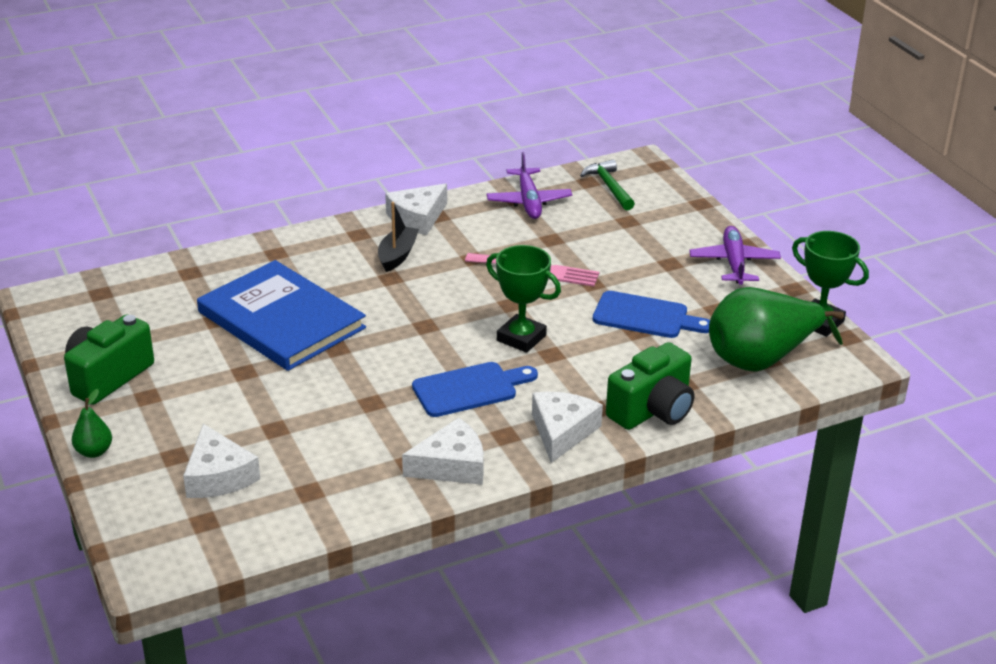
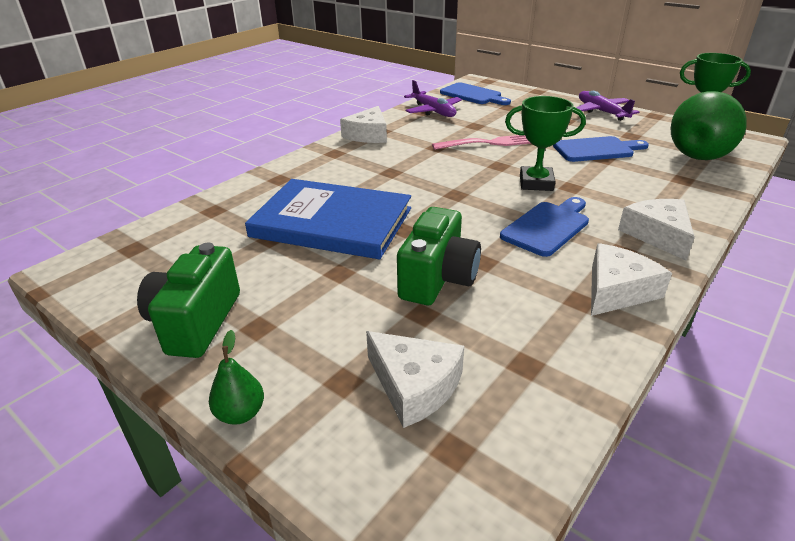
camera: 25 degrees left, 0 degrees up
black boat [378,202,419,272] -> none
green hammer [580,160,635,211] -> blue cutting board [440,82,511,105]
green camera [606,342,694,430] -> green camera moved to [397,207,481,305]

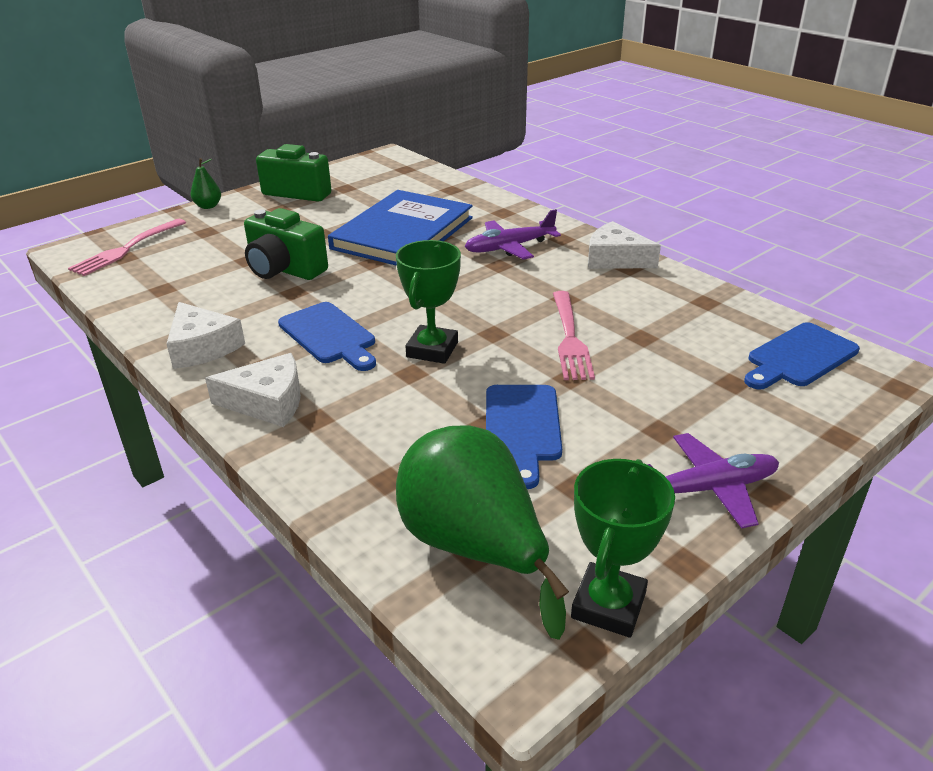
camera: 100 degrees right, 0 degrees up
white cheese [366,331,464,428] -> none
purple plane [404,80,462,117] -> purple plane moved to [465,209,561,260]
none -> pink fork [68,219,186,276]

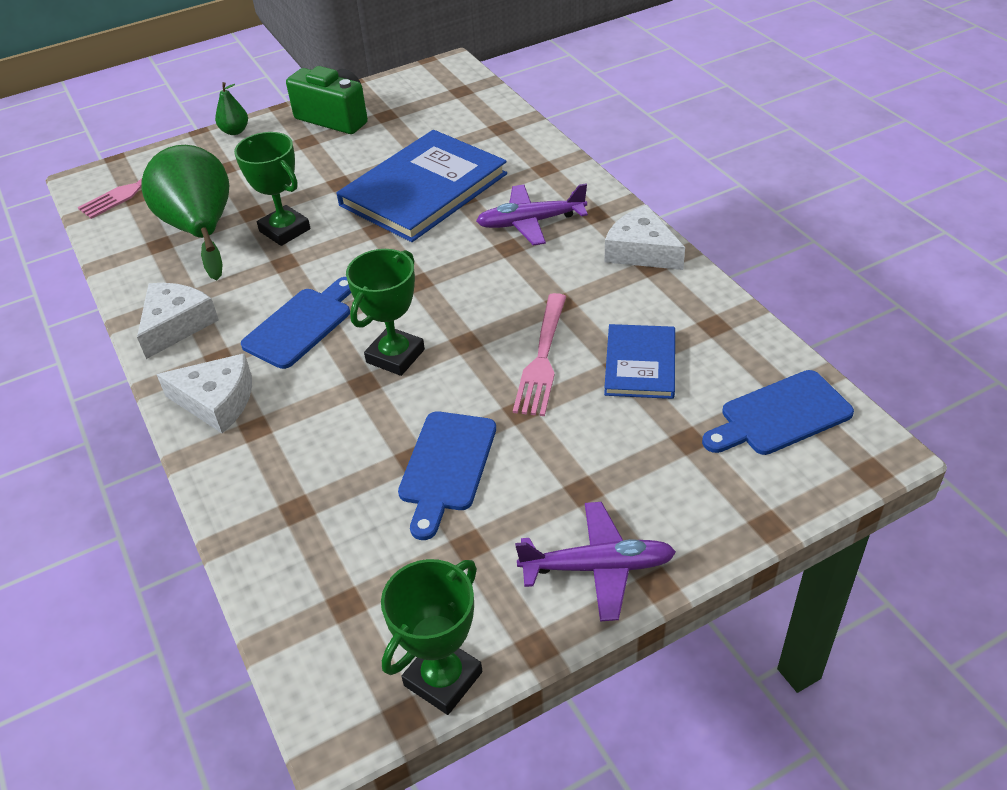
camera: 15 degrees right, 10 degrees up
white cheese [167,302,245,369] -> white cheese turned 135 degrees counterclockwise [137,283,219,359]
green camera [244,208,328,280] -> green trophy [234,132,310,246]
blue cutting board [278,302,376,371] -> blue cutting board turned 120 degrees counterclockwise [241,277,351,369]
green pear [396,425,569,640] -> green pear moved to [141,145,229,280]
none -> blue book [604,324,675,399]

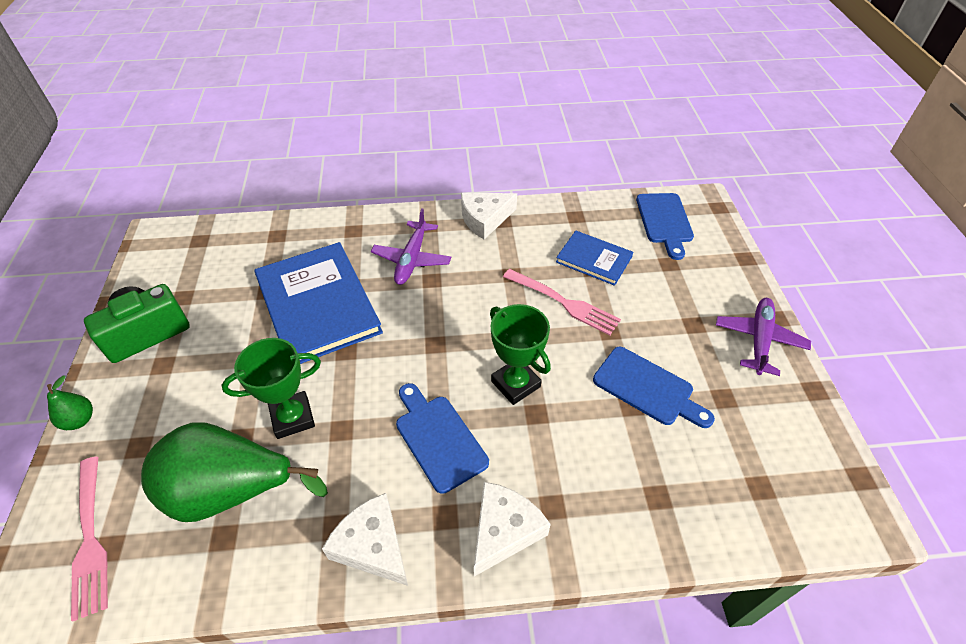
camera: 70 degrees left, 5 degrees up
green trophy [381,559,483,715] -> none

